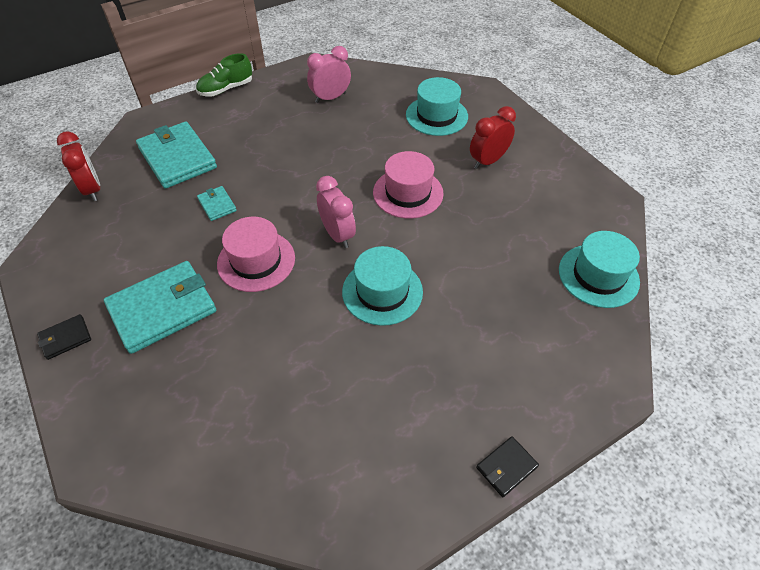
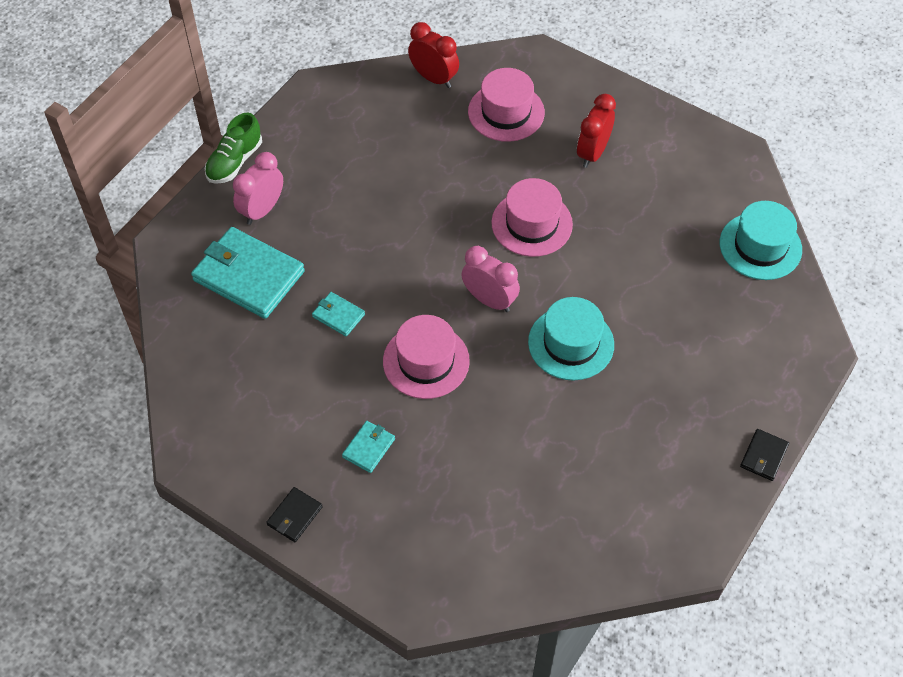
camera: 25 degrees left, 5 degrees up
red clock [57,131,100,201] -> red clock moved to [408,22,459,88]
turquoise wallet [104,261,216,354] -> turquoise wallet [342,421,395,473], size x0.47
pink clock [307,46,351,103] -> pink clock moved to [233,152,283,225]
turquoise hat [406,77,468,136] -> pink hat [468,68,545,142]

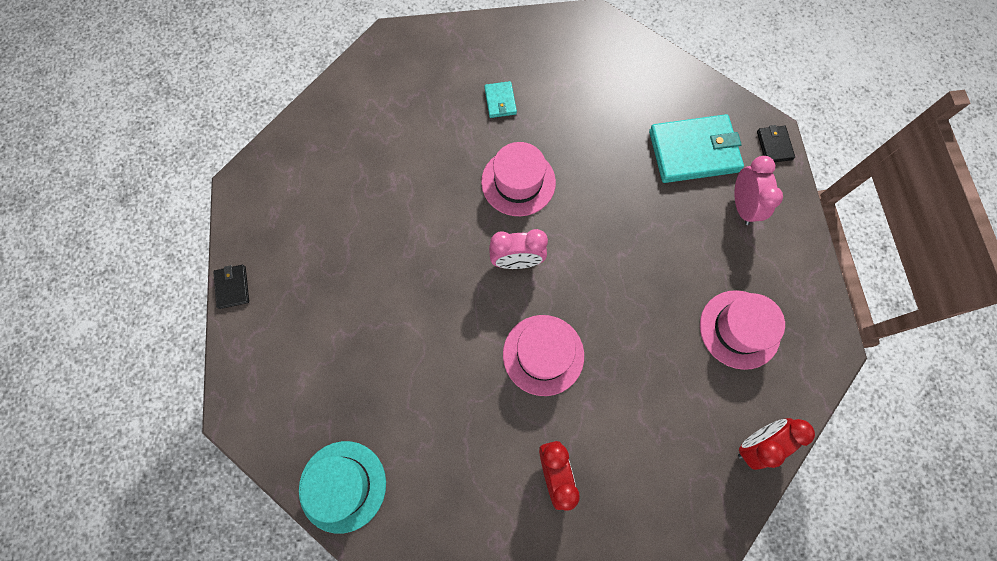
camera: 140 degrees right, 15 degrees up
green shoe [205,113,262,184] -> none
black wallet [266,487,323,542] -> black wallet moved to [757,125,795,162]
turquoise wallet [312,292,365,336] -> none
red clock [408,22,459,88] -> red clock turned 150 degrees clockwise [738,418,815,470]
pink hat [468,68,545,142] -> pink hat moved to [700,290,785,370]
turquoise hat [528,297,614,381] -> none

